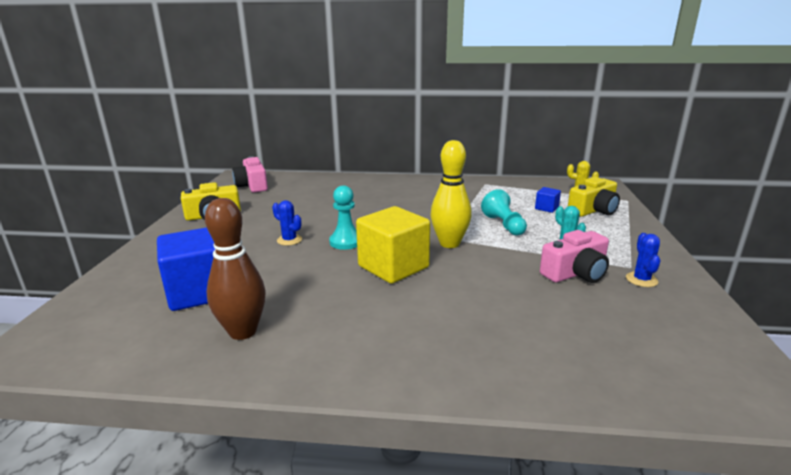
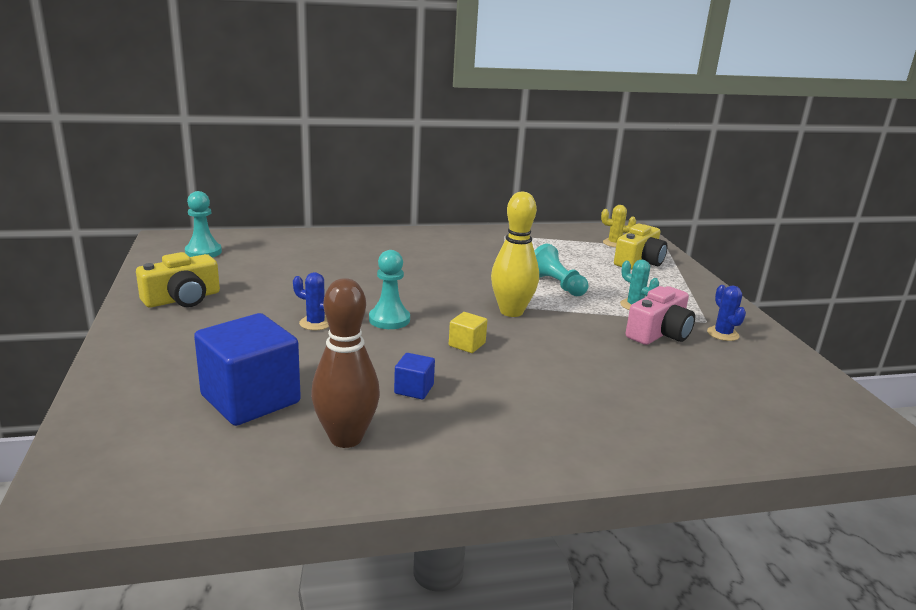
camera: 20 degrees left, 0 degrees up
pink camera [232,156,268,192] -> turquoise pawn [185,191,222,257]
yellow cube [356,206,430,284] -> yellow cube [449,312,487,353], size x0.45
blue cube [535,187,561,213] -> blue cube moved to [394,353,435,399]

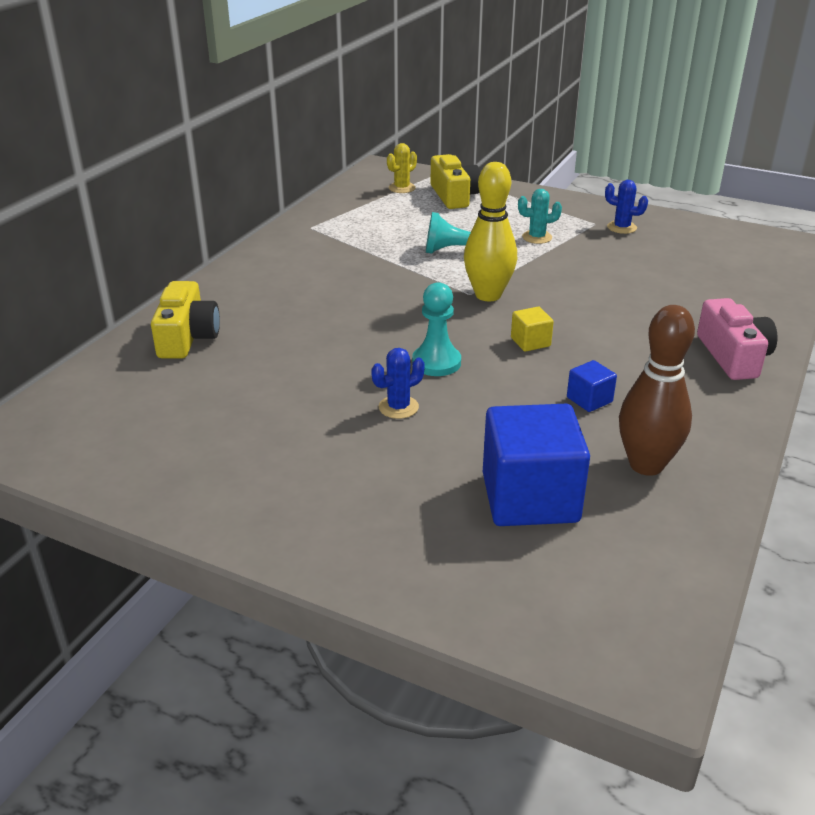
camera: 50 degrees left, 10 degrees up
yellow camera [136,252,220,308] -> yellow camera moved to [151,281,220,359]
turquoise pawn [185,191,222,257] -> none
pink camera [626,286,695,345] -> pink camera moved to [697,298,778,380]

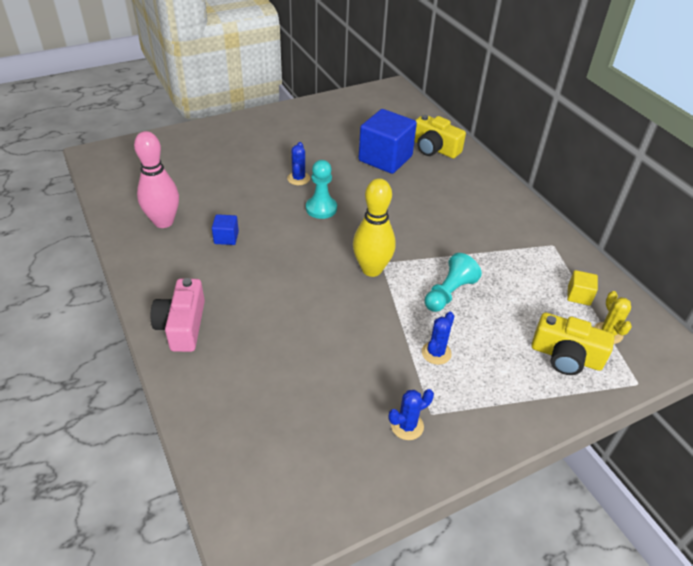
camera: 125 degrees right, 10 degrees up
blue cube [483,404,590,526] -> blue cube moved to [359,109,417,174]
yellow cube [511,307,554,352] -> yellow cube moved to [567,270,598,306]
turquoise cactus [518,189,562,244] -> blue cactus [422,312,454,365]
brown bowling pin [619,305,695,476] -> pink bowling pin [134,131,179,228]
pink camera [697,298,778,380] -> pink camera turned 60 degrees clockwise [151,278,205,352]

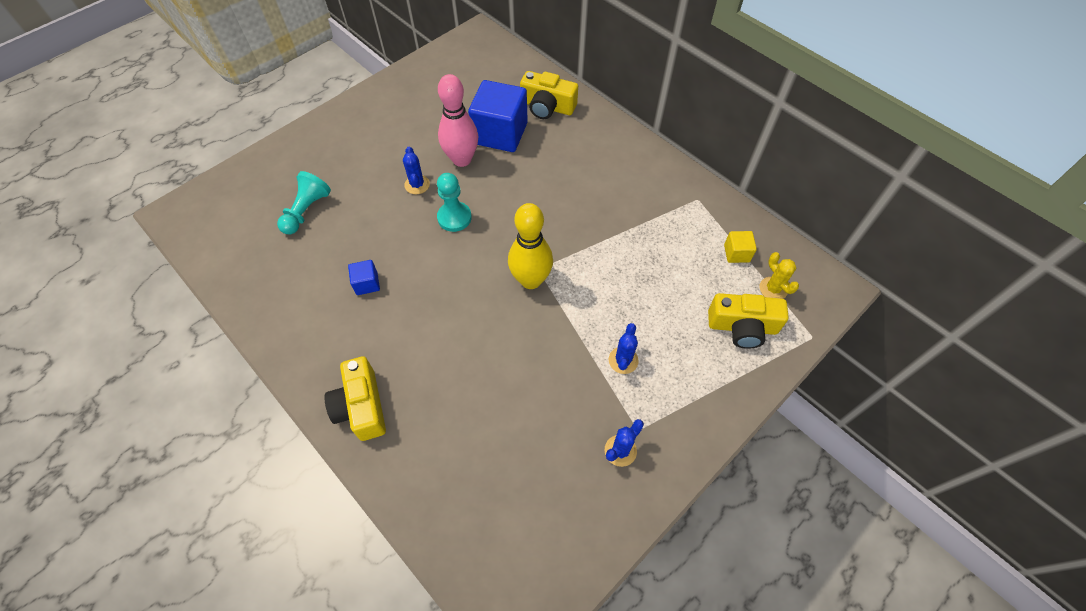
camera: 15 degrees left, 15 degrees up
pink bowling pin [134,131,179,228] -> pink bowling pin moved to [438,74,478,167]
pink camera [151,278,205,352] -> yellow camera [325,356,386,441]
turquoise pawn [425,253,482,312] -> turquoise pawn moved to [277,171,331,234]

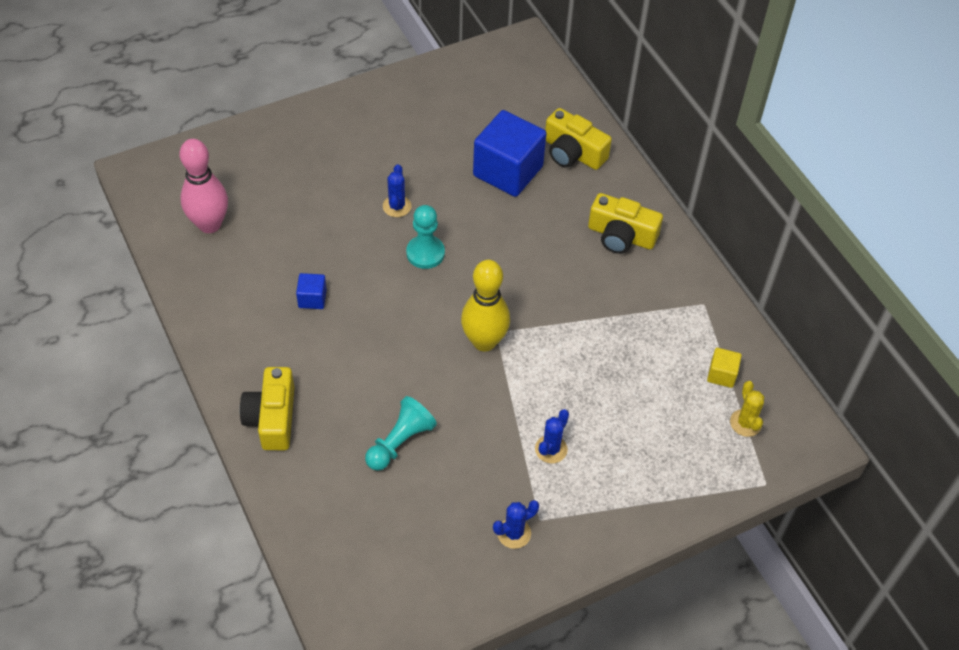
camera: 15 degrees right, 5 degrees down
turquoise pawn [277,171,331,234] -> turquoise pawn moved to [365,396,437,471]
pink bowling pin [438,74,478,167] -> pink bowling pin moved to [179,139,228,233]
yellow camera [708,293,789,349] -> yellow camera moved to [588,193,663,254]

